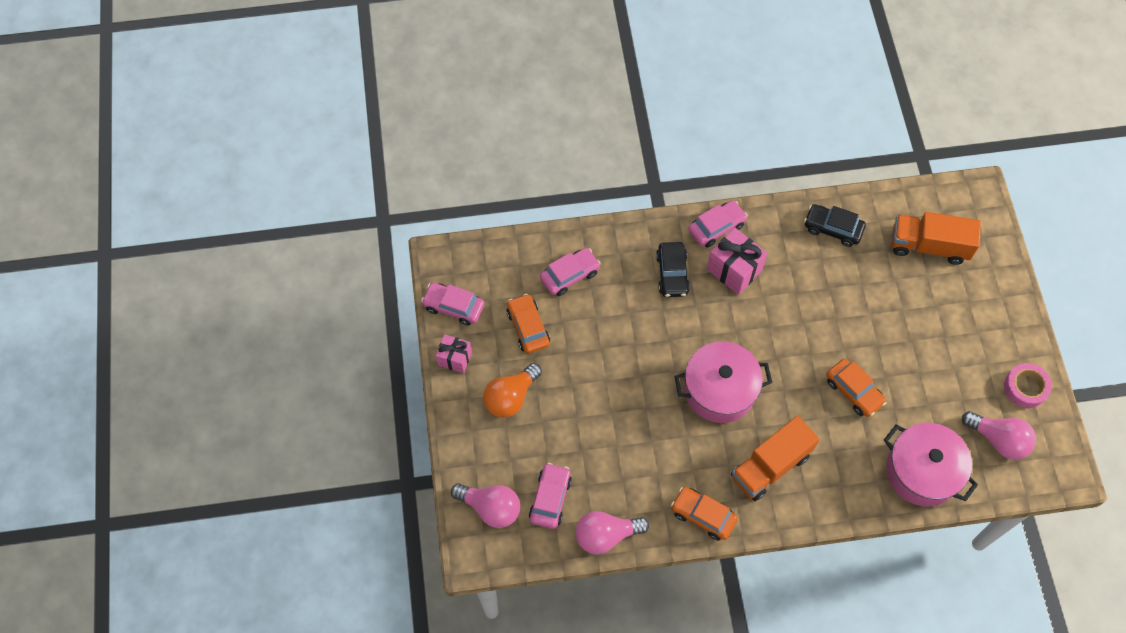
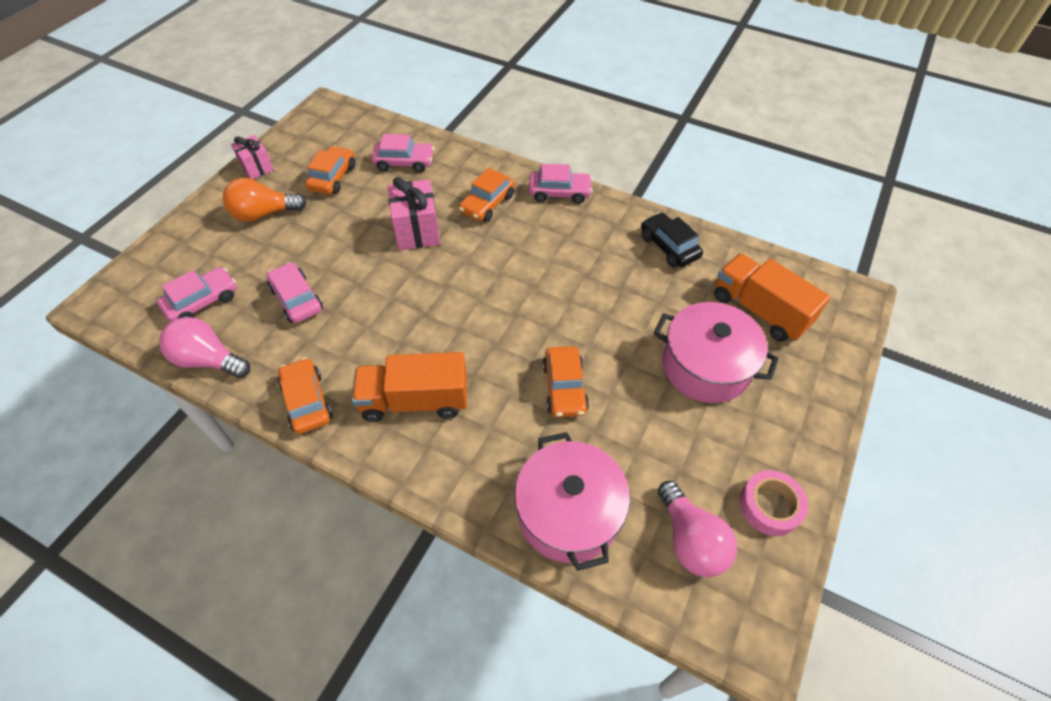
camera: 35 degrees right, 10 degrees down
pink car [421,282,484,326] -> pink car moved to [266,262,323,323]
pink light bulb [451,483,520,528] -> none
black car [656,242,690,297] -> orange car [459,168,515,222]
pink pot [674,342,772,423] -> pink pot moved to [654,302,779,403]
pink gift [707,228,768,295] -> pink gift moved to [388,177,440,250]

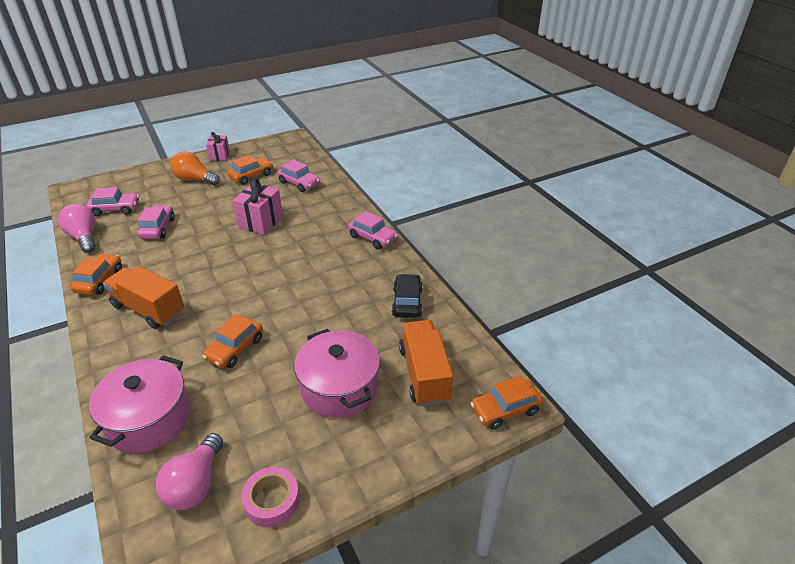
camera: 35 degrees right, 15 degrees down
orange car [459,168,515,222] -> orange car moved to [470,376,543,429]

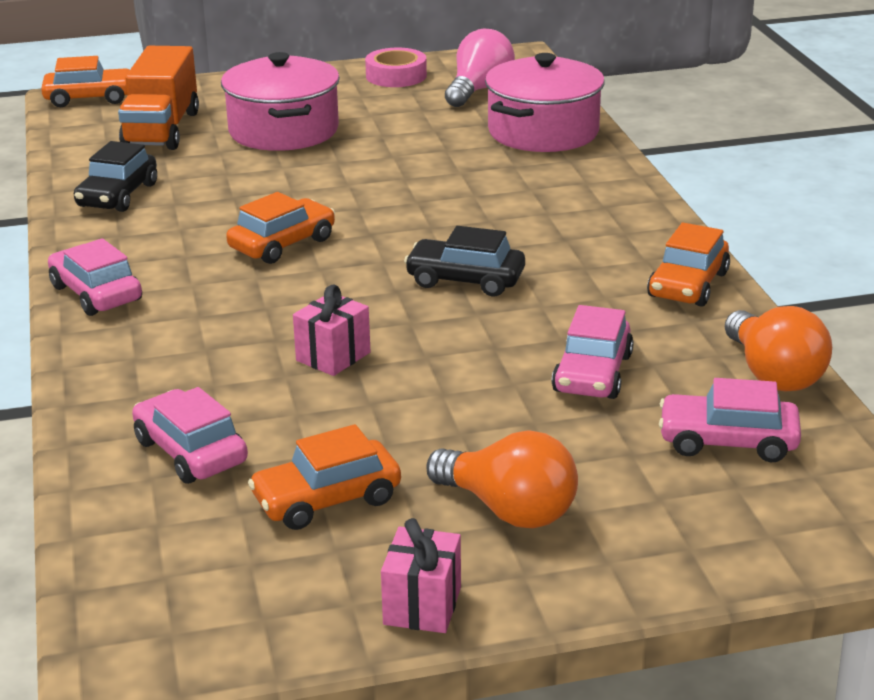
camera: 165 degrees left, 10 degrees down
pink light bulb [58,204,96,253] -> orange light bulb [725,306,832,392]
orange truck [103,266,184,329] -> none
orange car [202,314,263,368] -> orange car moved to [226,192,335,264]
pink gift [233,178,283,235] -> pink gift [293,285,371,376], size x0.64
none -> black car [404,226,525,297]

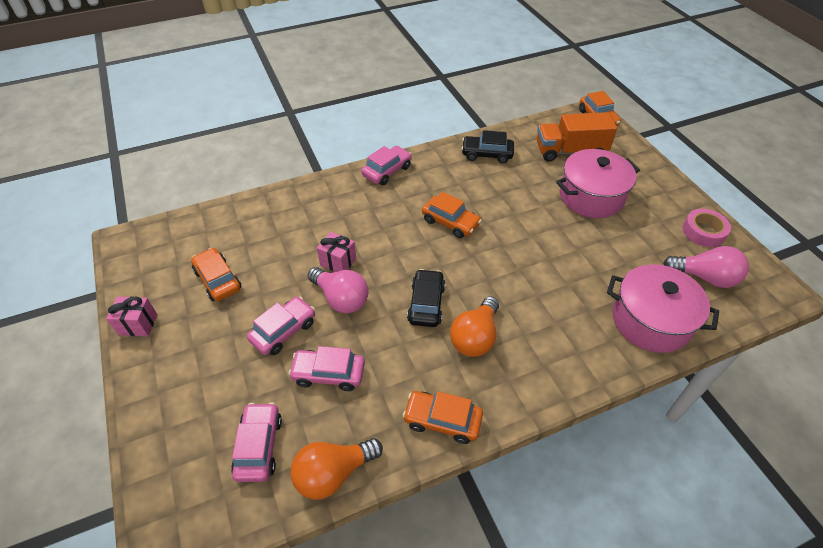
camera: 80 degrees right, 20 degrees up
pink car [132,387,248,484] -> pink car moved to [247,296,315,355]
orange light bulb [426,430,578,528] -> orange light bulb moved to [450,296,499,357]
none -> pink light bulb [308,267,368,313]

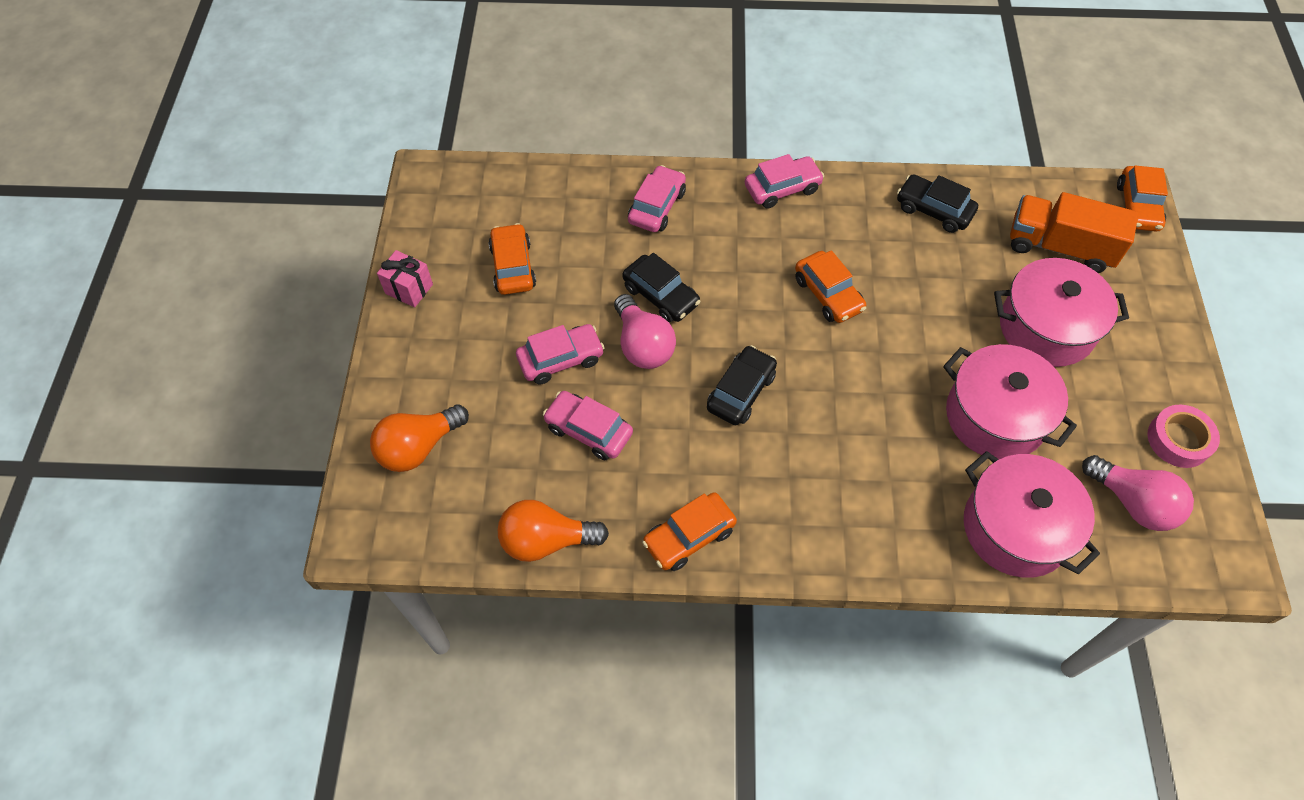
camera: 25 degrees right, 10 degrees up
pink car [231,402,282,482] -> pink car moved to [628,165,686,232]
pink gift [317,232,356,272] -> black car [622,253,701,323]
orange car [403,391,483,444] -> orange car turned 75 degrees counterclockwise [642,492,737,571]
orange light bulb [450,296,499,357] -> orange light bulb moved to [370,404,469,472]
none -> pink pot [943,344,1077,459]

